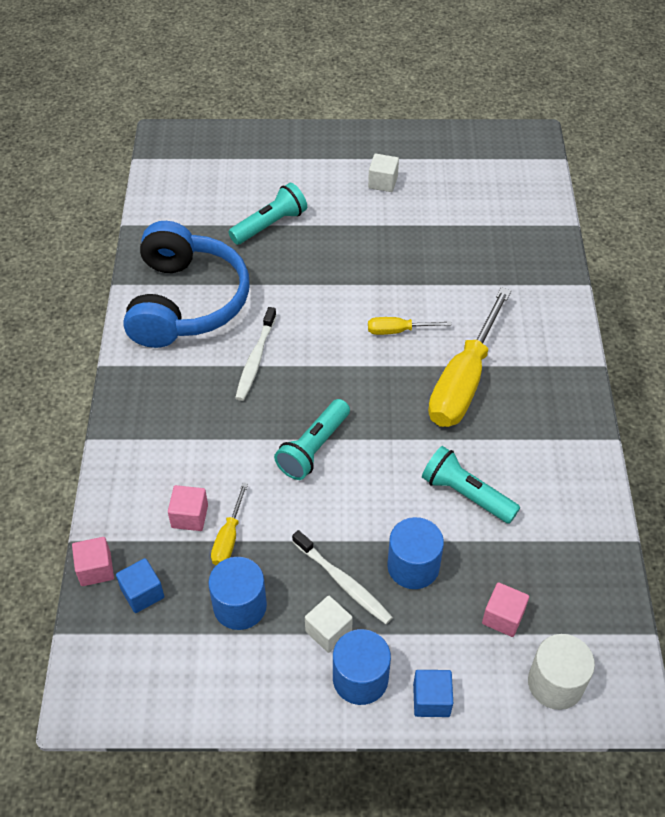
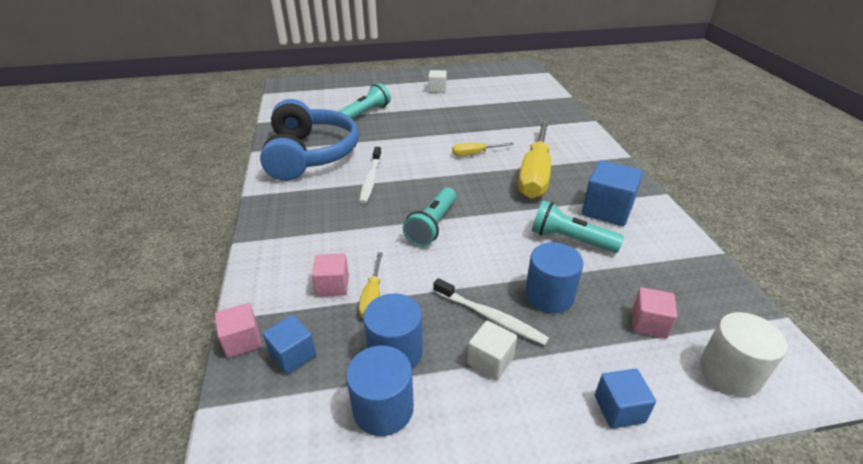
camera: 10 degrees left, 15 degrees down
blue cylinder [333,629,391,705] -> blue cylinder moved to [346,346,414,436]
none -> blue cube [582,160,643,226]

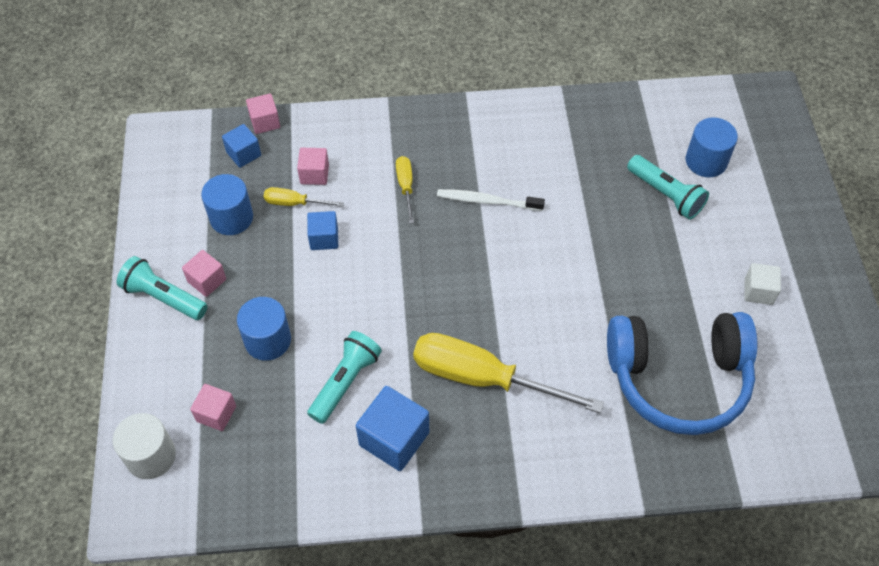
camera: 95 degrees right, 20 degrees up
blue headphones [260,99,359,181] -> blue headphones moved to [607,312,757,435]
blue cylinder [346,346,414,436] -> blue cylinder moved to [686,117,738,177]
turquoise flashlight [403,187,456,247] -> turquoise flashlight moved to [117,256,208,320]
white toothbrush [433,278,549,345] -> none
yellow screwdriver [452,142,514,156] -> yellow screwdriver moved to [396,156,414,223]
white cube [467,320,517,380] -> pink cube [182,250,226,297]
blue cube [595,369,656,429] -> blue cube moved to [307,211,338,250]

